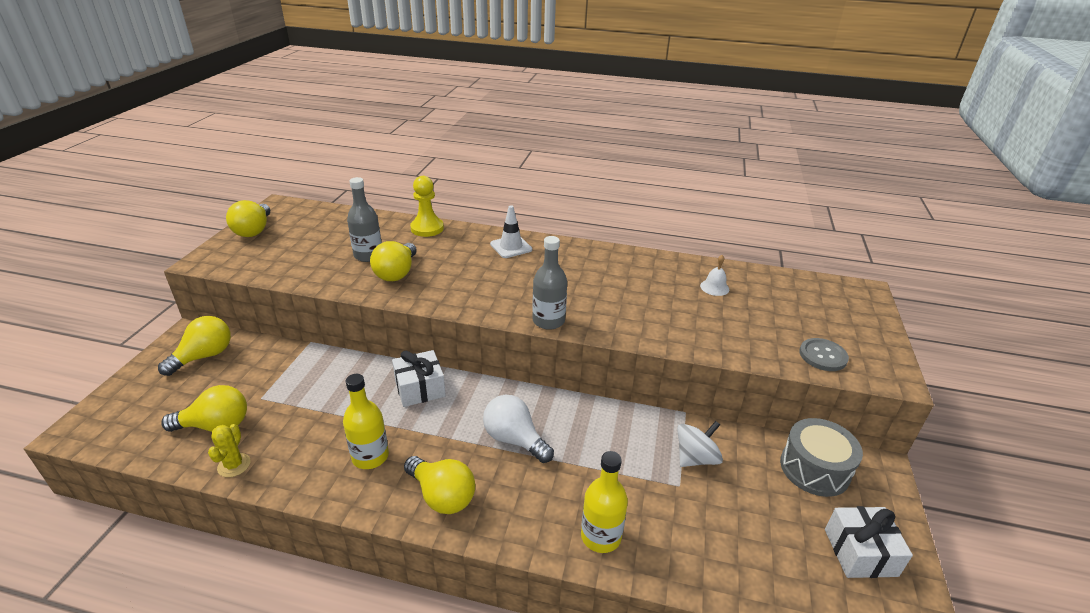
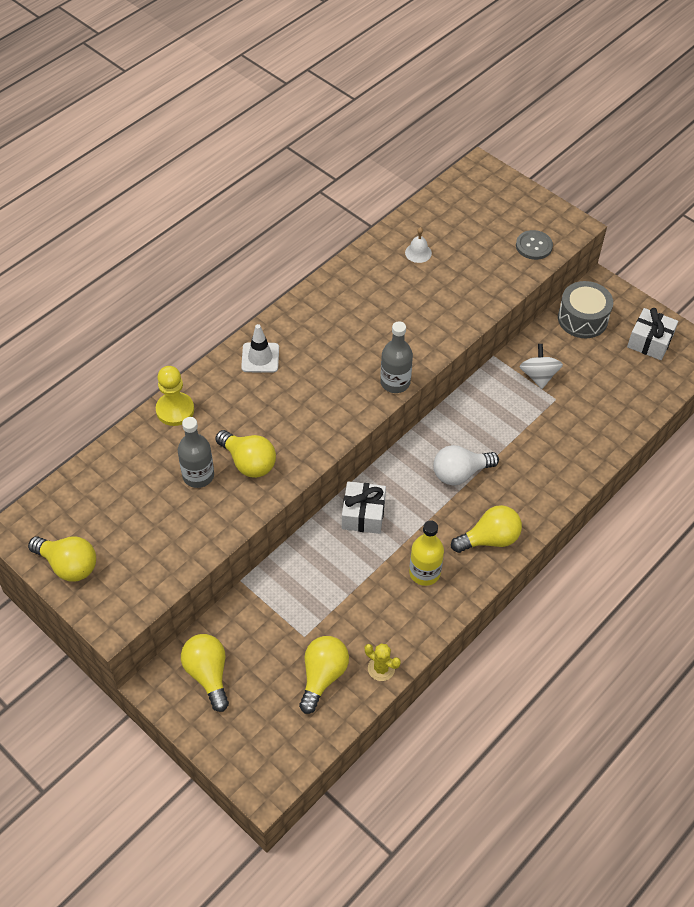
camera: 60 degrees left, 20 degrees up
yellow bottle [581,451,628,553] -> none

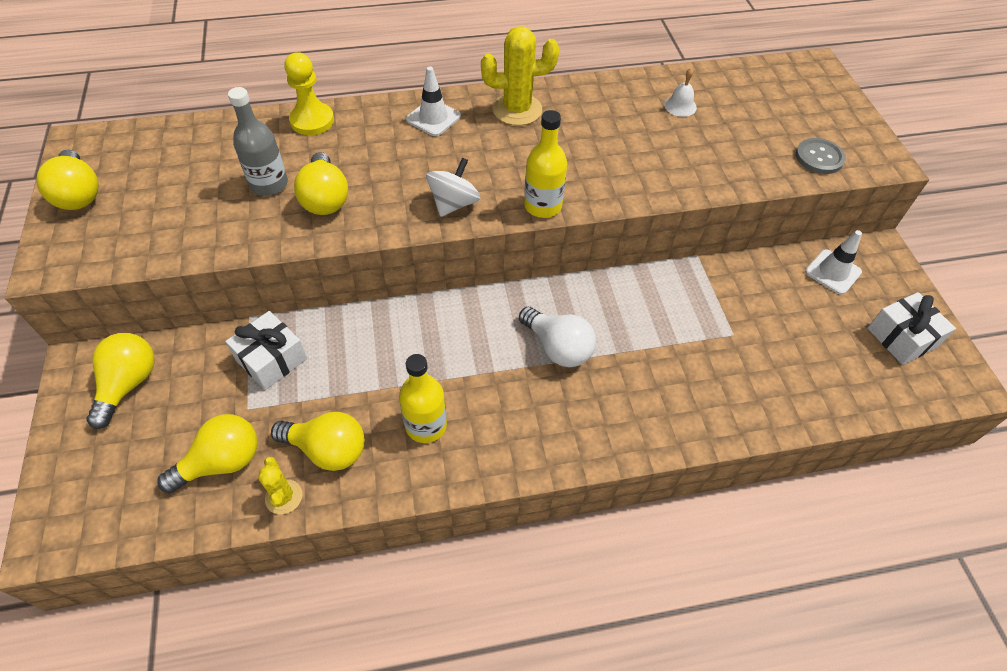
camera: 35 degrees right, 0 degrees up
white gift [342,481,386,534] -> white gift moved to [225,311,307,390]
grey bottle [380,321,413,393] -> yellow bottle [524,110,567,218]
white light bulb [433,445,499,485] -> white light bulb turned 150 degrees counterclockwise [519,307,596,367]
yellow light bulb [451,505,522,553] -> yellow light bulb moved to [271,412,365,471]
white spinning top [519,344,563,389] -> white spinning top moved to [426,158,481,217]
grey drum [558,281,613,338] -> white traffic cone [805,230,862,295]
none -> yellow cactus [481,26,559,126]

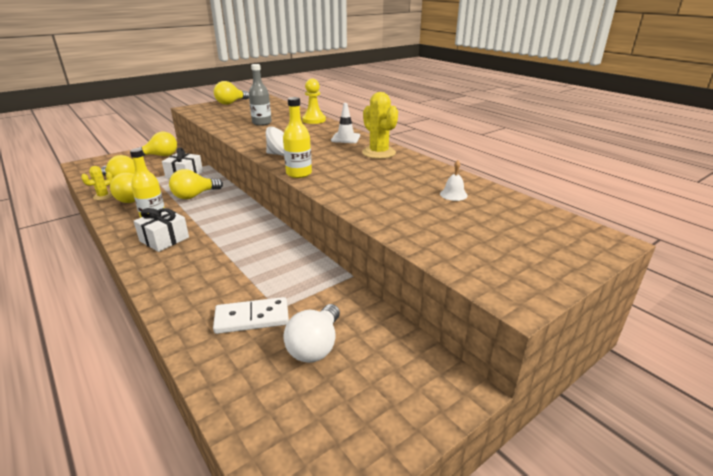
camera: 65 degrees right, 25 degrees down
yellow light bulb [294,152,348,215] -> yellow light bulb moved to [169,169,223,199]
white light bulb [519,307,596,367] -> white light bulb moved to [283,304,340,363]
grey button [796,138,846,174] -> none
white traffic cone [805,230,862,295] -> none
white gift [867,292,956,365] -> white gift moved to [134,208,189,252]
none -> white domino [213,297,289,334]

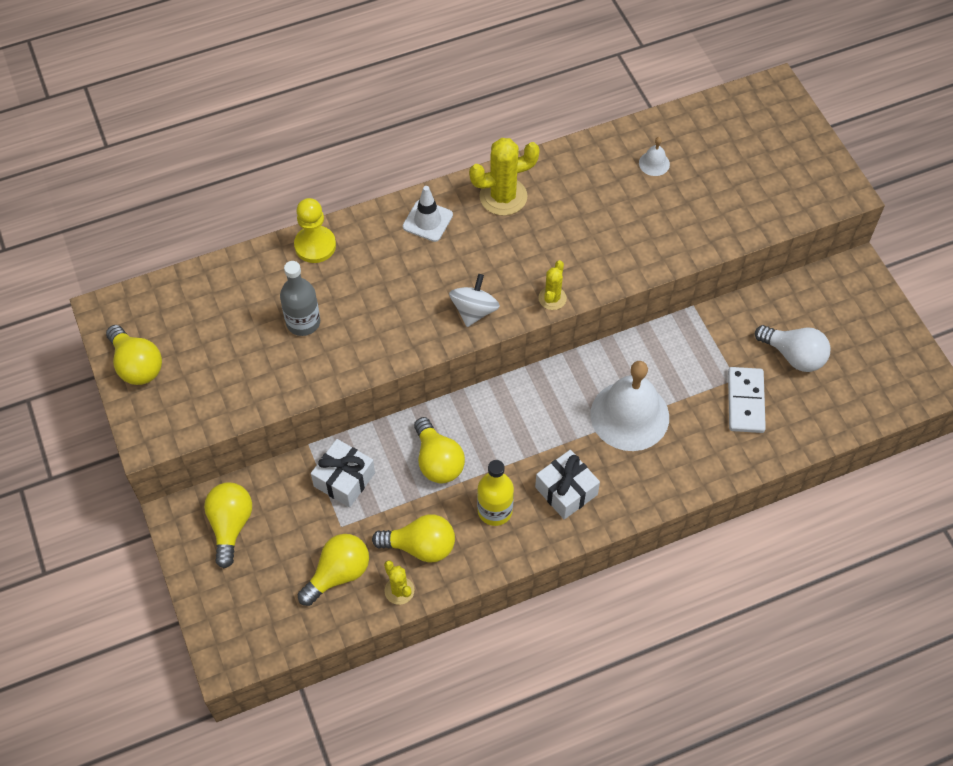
camera: 75 degrees left, 30 degrees up
yellow bottle [283,97,312,178] -> yellow cactus [538,260,567,310]
none -> white bell [590,361,669,451]

